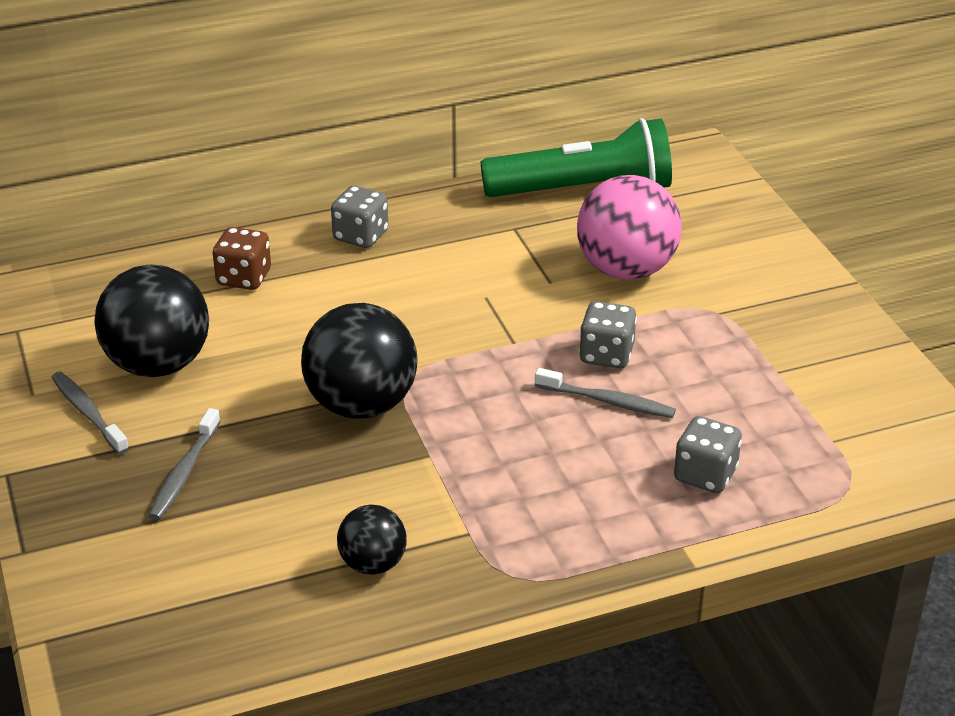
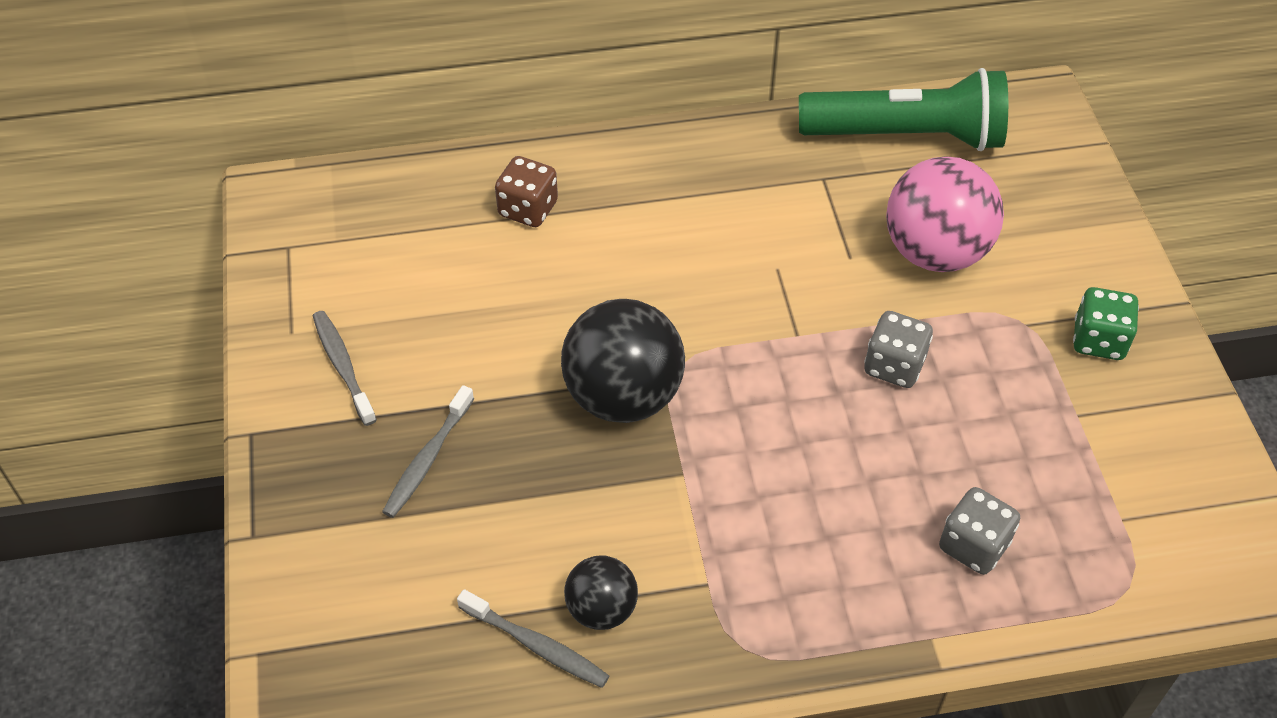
camera: 10 degrees right, 15 degrees up
black ball [94,264,209,377] -> none
grey dice [331,186,388,248] -> none
grey toothbrush [535,368,676,418] -> grey toothbrush moved to [457,589,609,688]
none -> green dice [1073,287,1139,360]

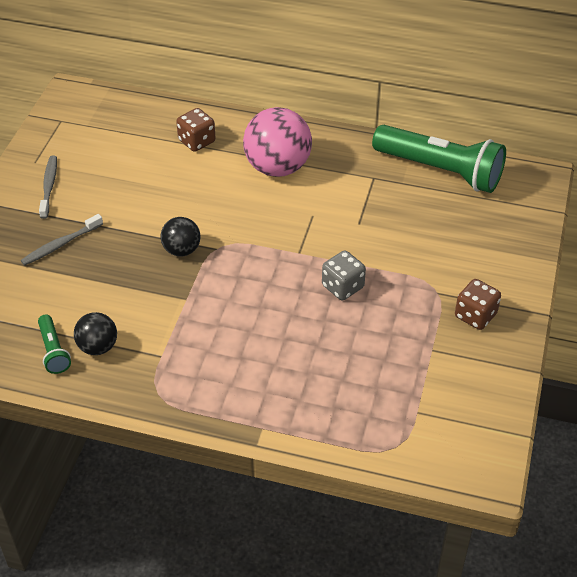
camera: 25 degrees right, 5 degrees down
grey toothbrush [457,589,609,688] -> green flashlight [38,314,71,374]
black ball [561,299,685,423] -> black ball [161,217,200,256], size x0.54
pink ball [886,156,1004,272] -> pink ball moved to [243,107,312,177]
grey dice [939,487,1020,575] -> none
green dice [1073,287,1139,360] -> brown dice [455,279,501,330]

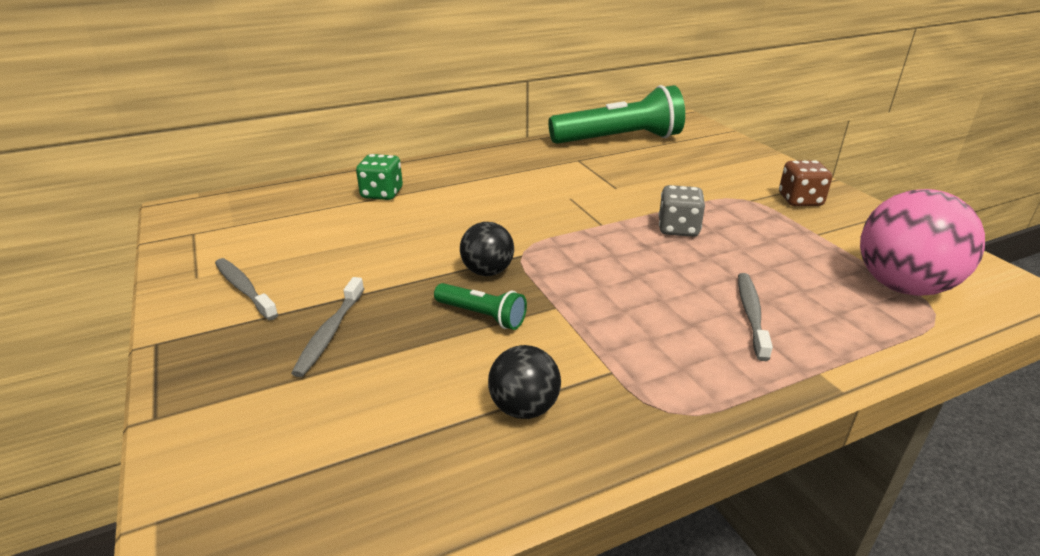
camera: 40 degrees left, 15 degrees down
green flashlight [38,314,71,374] -> green flashlight moved to [434,283,527,330]
brown dice [176,108,216,152] -> green dice [356,154,403,200]
pink ball [243,107,312,177] -> pink ball moved to [860,189,985,296]
none -> grey toothbrush [738,273,773,361]

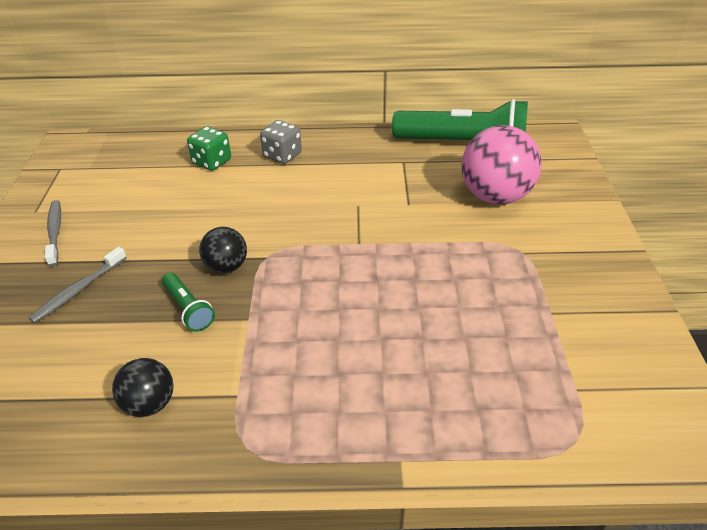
camera: 25 degrees right, 10 degrees up
grey dice [658,185,705,237] -> grey dice moved to [260,120,302,164]
grey toothbrush [738,273,773,361] -> none
brown dice [779,160,832,206] -> none
pink ball [860,189,985,296] -> pink ball moved to [461,125,542,204]

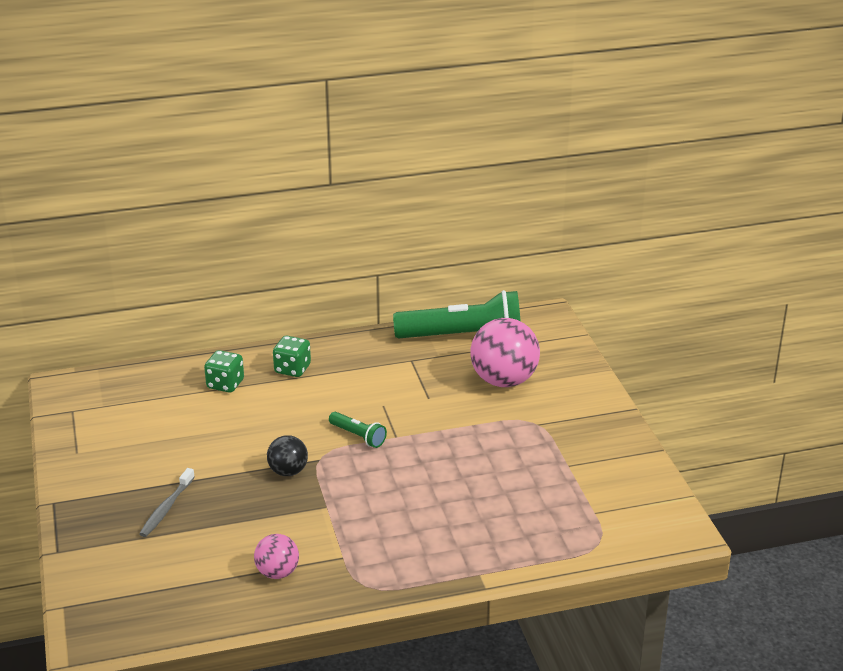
camera: 15 degrees left, 10 degrees down
grey toothbrush [45,200,61,266] -> none
black ball [112,358,174,417] -> pink ball [254,534,299,579]
green flashlight [162,273,215,332] -> green flashlight moved to [329,412,387,448]
grey dice [260,120,302,164] -> green dice [273,336,311,377]

